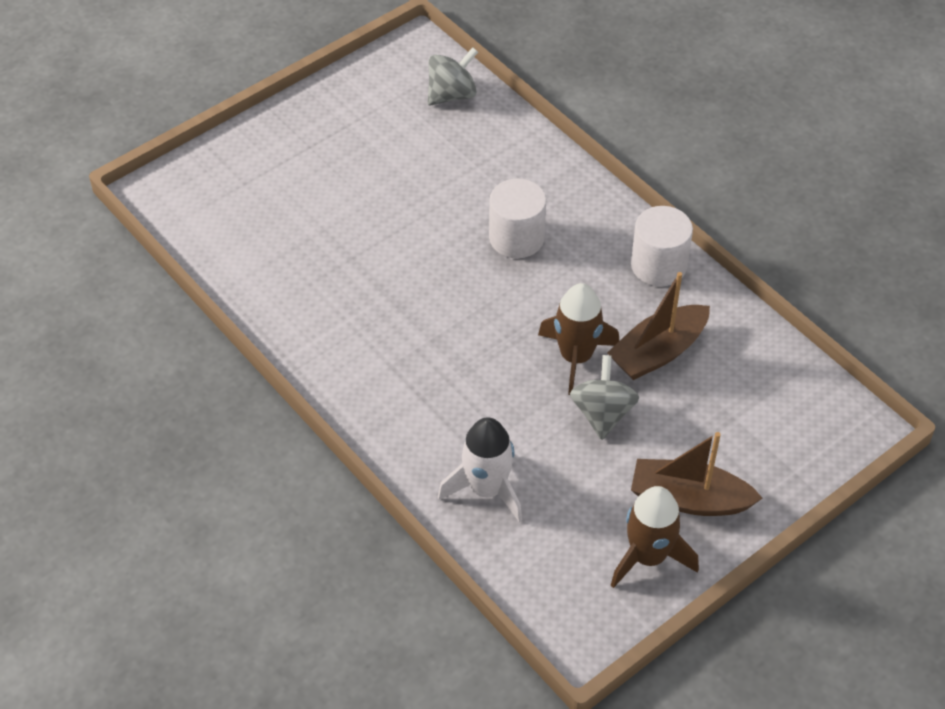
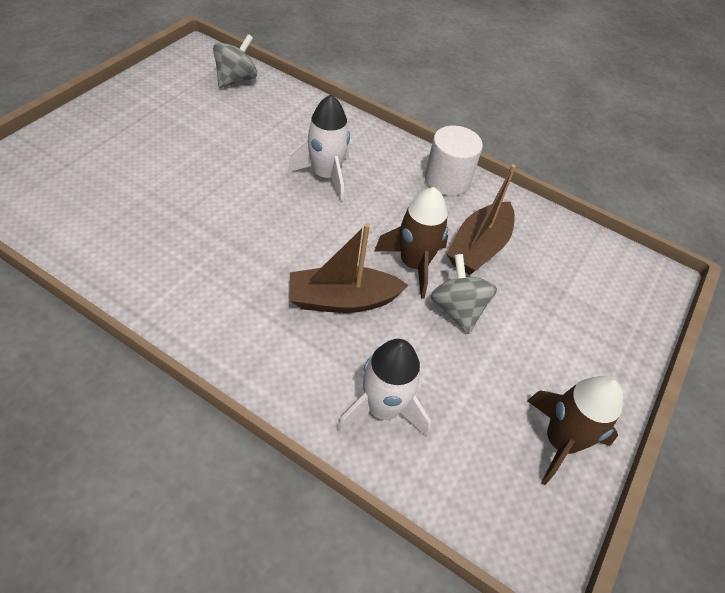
camera: 25 degrees left, 0 degrees up
white cylinder [489,179,546,258] -> white rocket [288,95,350,201]
brown boat [631,432,763,516] -> brown boat moved to [290,223,408,313]

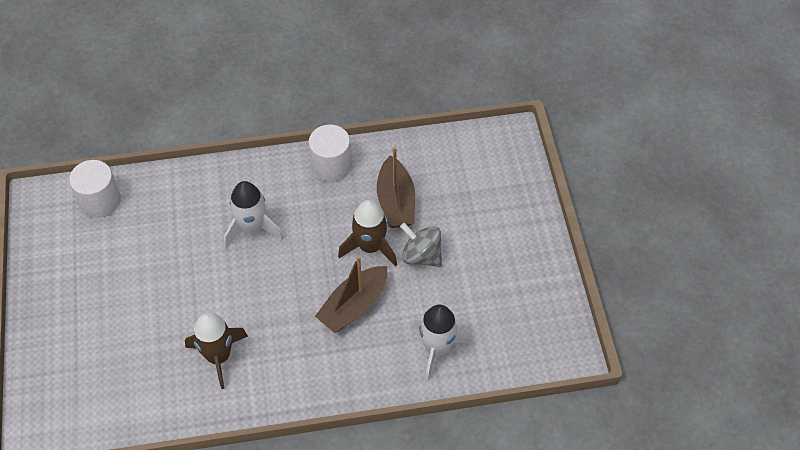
camera: 35 degrees left, 5 degrees up
grey spinning top [213,34,257,88] -> white cylinder [69,160,121,218]
brown rocket [527,376,623,485] -> brown rocket moved to [185,313,248,389]

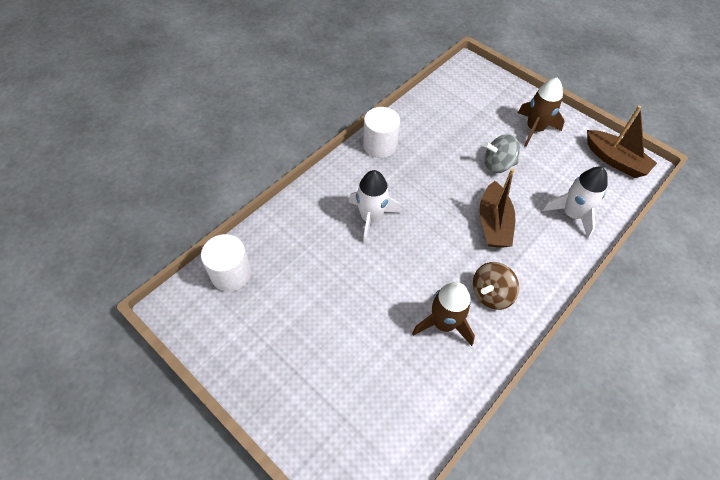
camera: 40 degrees left, 0 degrees up
brown rocket [338,200,397,267] -> brown rocket moved to [518,78,565,147]
brown boat [377,146,415,228] -> brown boat moved to [587,106,657,178]
none -> brown spinning top [473,262,519,310]

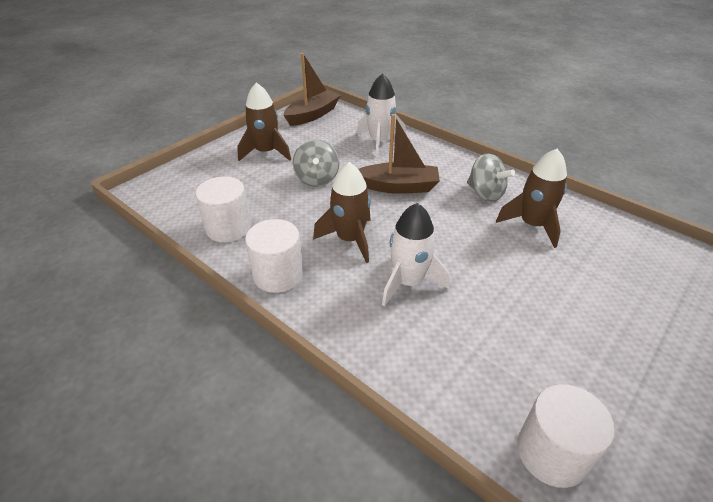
camera: 90 degrees left, 15 degrees down
brown spinning top [473,262,519,310] -> grey spinning top [467,153,515,202]
none -> white cylinder [195,176,251,242]
none -> brown rocket [313,162,371,263]

